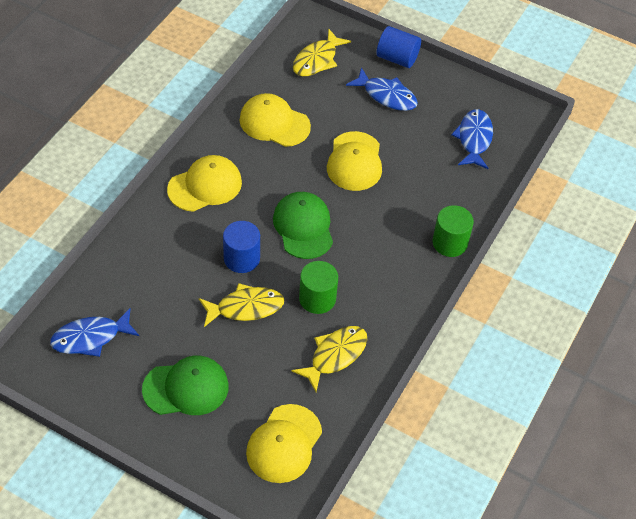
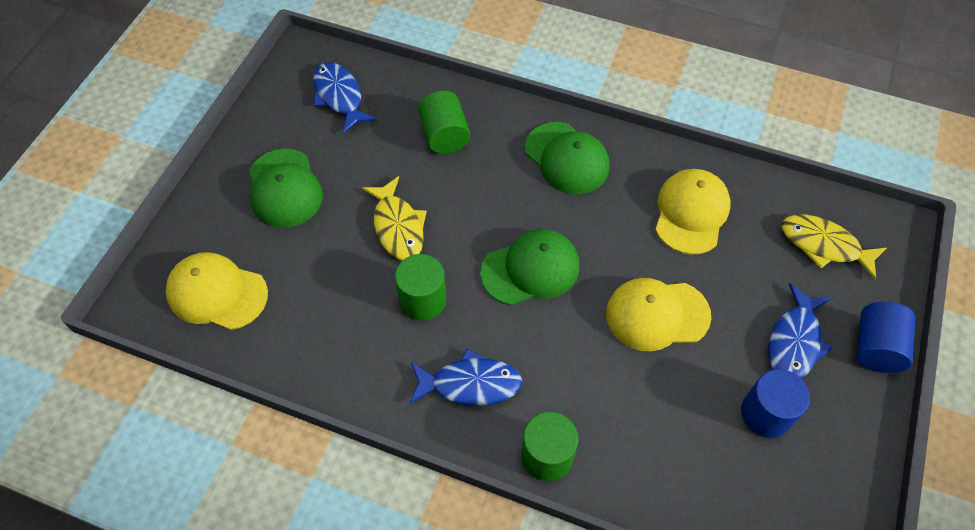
camera: 85 degrees right, 5 degrees up
yellow cap [167,155,242,212] -> green cap [525,122,610,194]
blue cylinder [223,221,260,273] -> blue cylinder moved to [741,369,810,438]
yellow fish [292,326,367,392] -> none
blue fish [451,109,493,169] -> blue fish moved to [409,348,522,405]
none -> green cylinder [418,91,470,154]

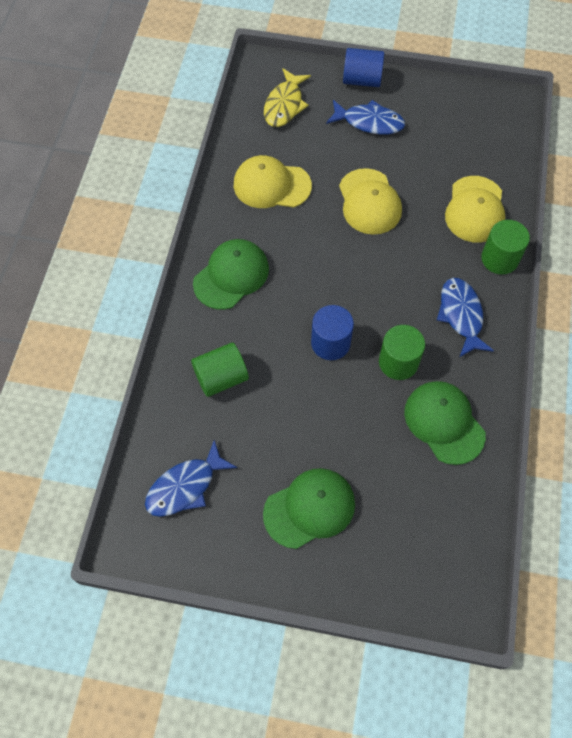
camera: 100 degrees left, 5 degrees up
yellow cap [165,252,268,330] -> yellow cap moved to [445,176,505,243]
yellow fish [362,176,427,261] -> none
green cap [480,229,579,305] -> green cap moved to [404,381,486,465]
blue cylinder [741,369,810,438] -> blue cylinder moved to [311,305,354,360]

